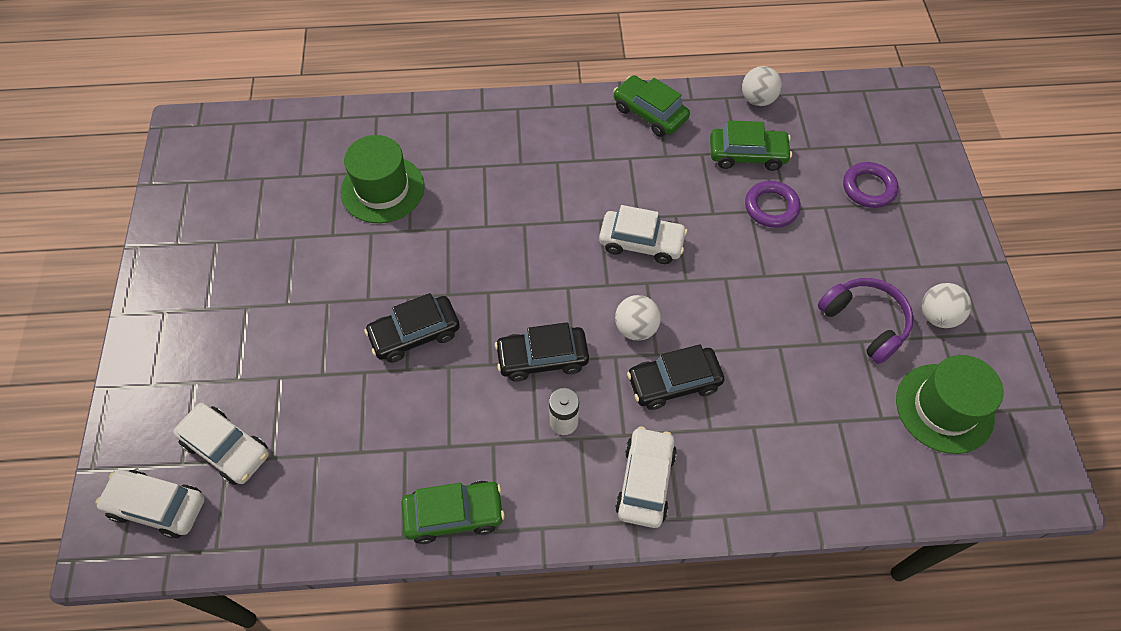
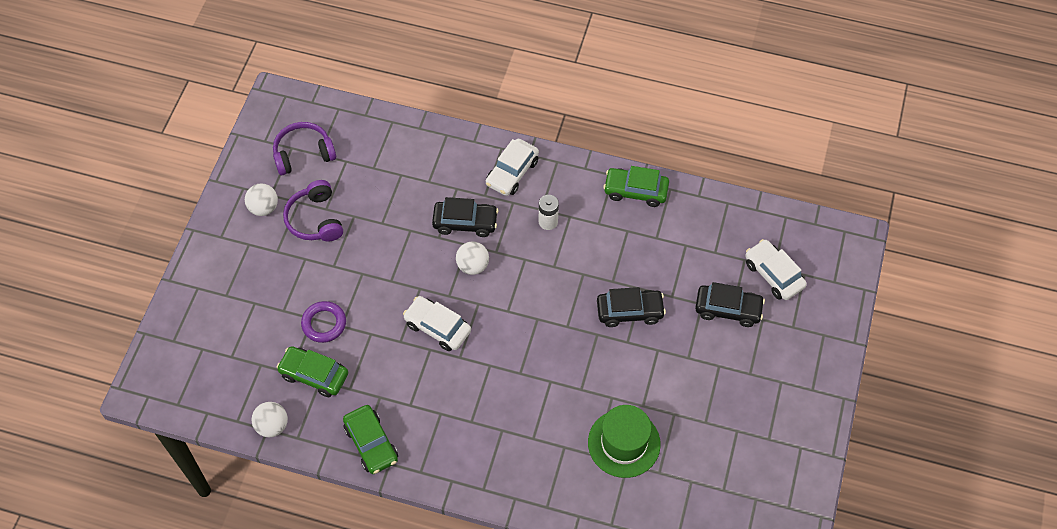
camera: 160 degrees left, 0 degrees up
white car [95,470,205,538] -> none
black car [495,322,589,382] -> black car moved to [695,282,765,327]
purple ring [843,162,899,208] -> none
green hat [896,355,1003,454] -> purple headphones [273,122,336,175]

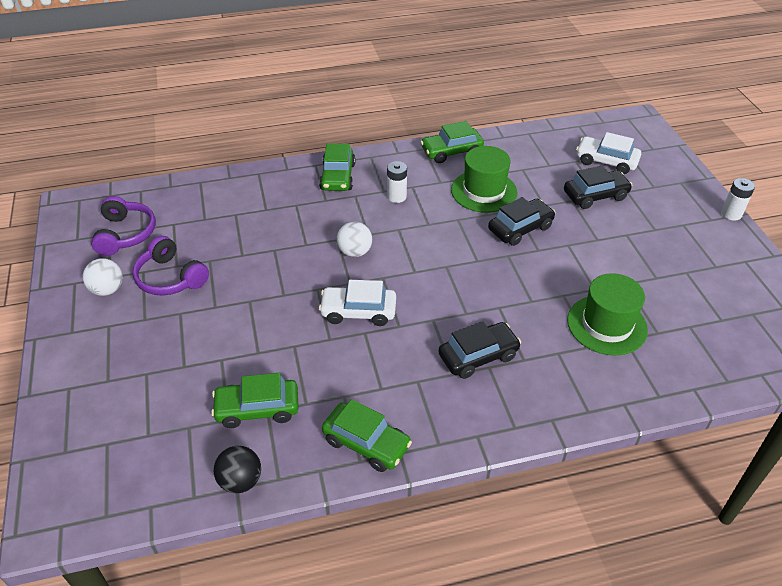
camera: 30 degrees left, 15 degrees down
white ball [252,402,288,437] -> black ball [214,446,261,494]
purple headphones [273,122,336,175] -> purple headphones turned 135 degrees clockwise [91,196,156,256]
purple ring [301,301,346,343] -> none
black car [432,197,498,237] -> black car moved to [438,321,521,379]
white car [486,139,539,196] -> green car [319,143,355,191]
none -> green hat [451,146,517,213]
none -> white battery [721,178,755,220]

